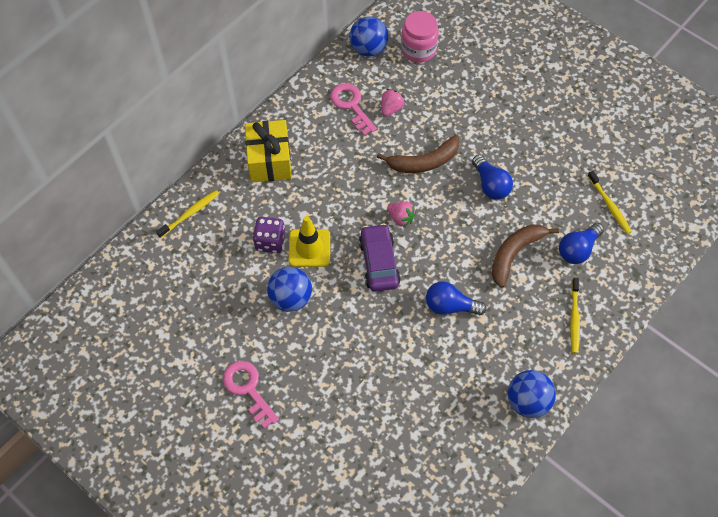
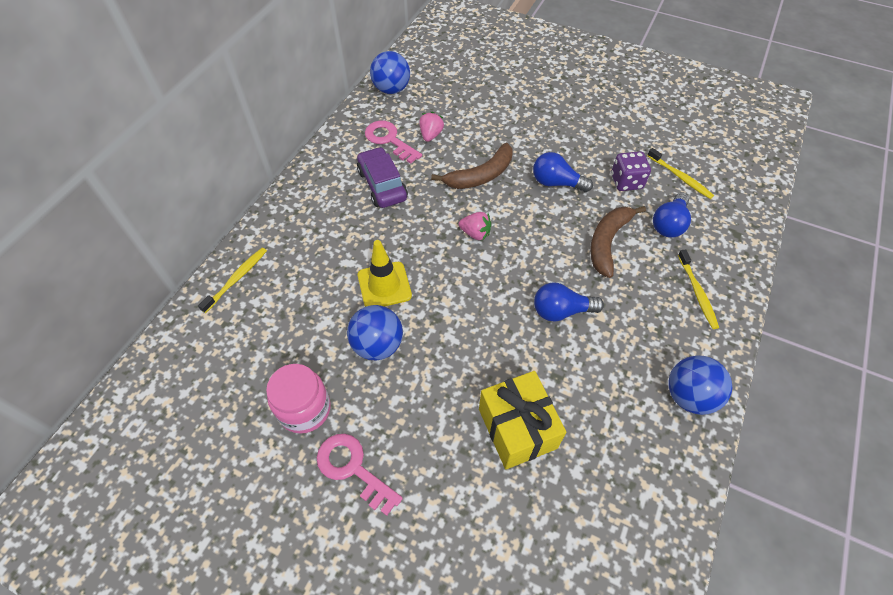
camera: 15 degrees left, 5 degrees down
yellow gift [245,120,292,183] -> yellow gift moved to [479,371,566,469]
purple dice [253,217,285,253] -> purple dice moved to [611,151,651,191]
purple car [359,224,401,292] -> purple car moved to [357,147,408,208]
pink jar [401,11,439,62] -> pink jar moved to [266,364,331,434]
blue light bulb [472,155,513,200] -> blue light bulb turned 150 degrees clockwise [533,152,593,192]

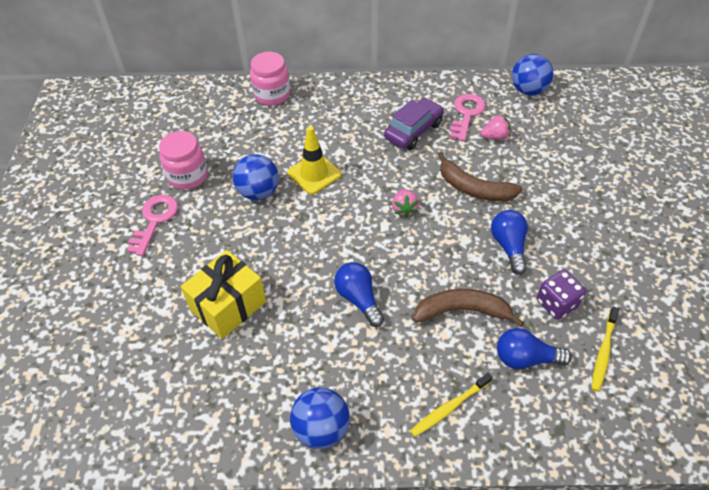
camera: 65 degrees right, 5 degrees down
yellow toothbrush [198,247,267,313] -> pink jar [250,52,290,106]

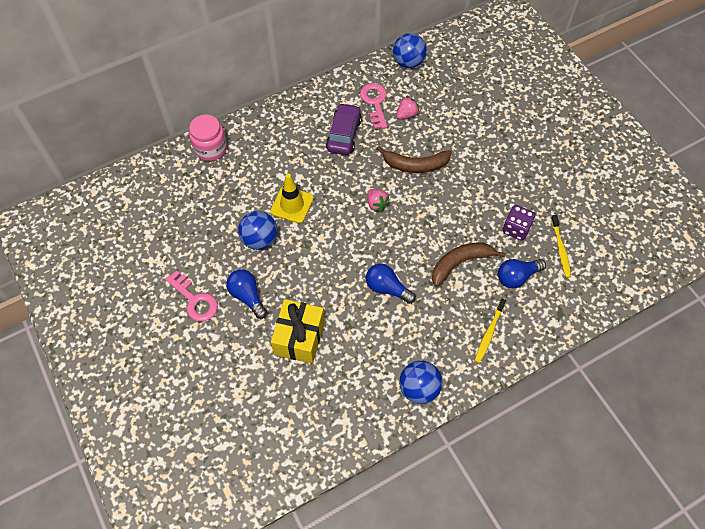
camera: 30 degrees left, 10 degrees up
pink key [127,195,178,256] -> pink key turned 150 degrees clockwise [165,270,218,321]
pink jar [159,131,208,190] -> none
blue light bulb [491,210,528,275] -> blue light bulb moved to [226,269,267,319]

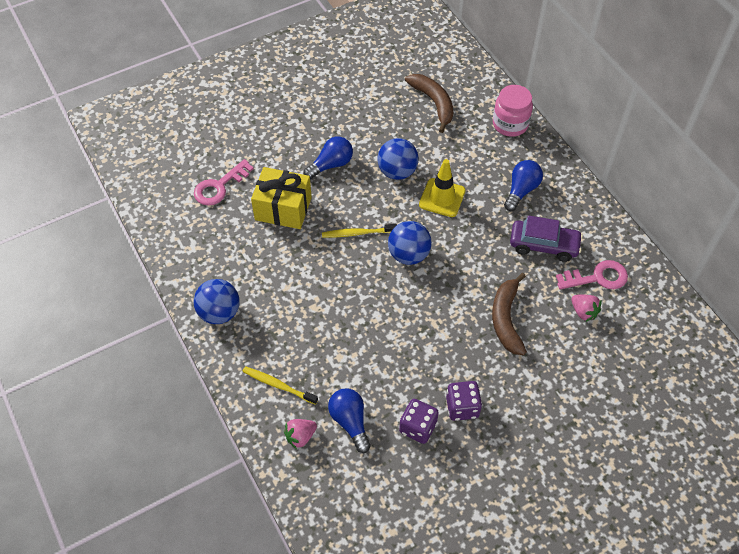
camera: 90 degrees right, 5 degrees down
pink key [165,270,218,321] -> pink key moved to [194,159,254,206]
blue light bulb [366,264,416,304] -> blue light bulb moved to [504,160,543,211]
pink strawberry [367,189,390,212] -> pink strawberry moved to [284,419,317,449]
blue ball [393,33,427,68] -> blue ball moved to [388,221,432,265]
brown banana [432,243,506,287] -> brown banana moved to [405,74,453,133]
yellow toothbrush [551,215,571,278] -> yellow toothbrush moved to [322,224,397,238]
none -> purple dice [446,381,482,421]

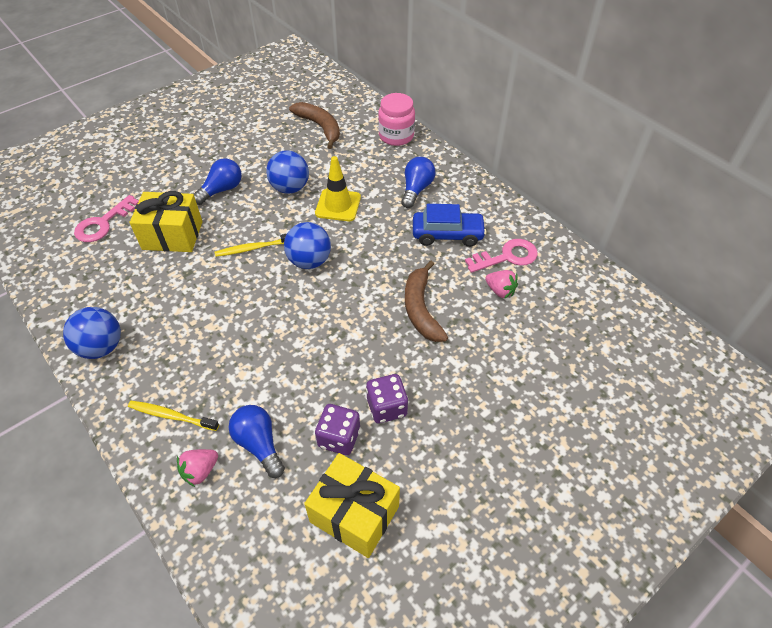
camera: 10 degrees left, 5 degrees down
purple car [510,215,583,262] -> blue car [413,204,486,247]
none -> yellow gift [304,453,400,558]

